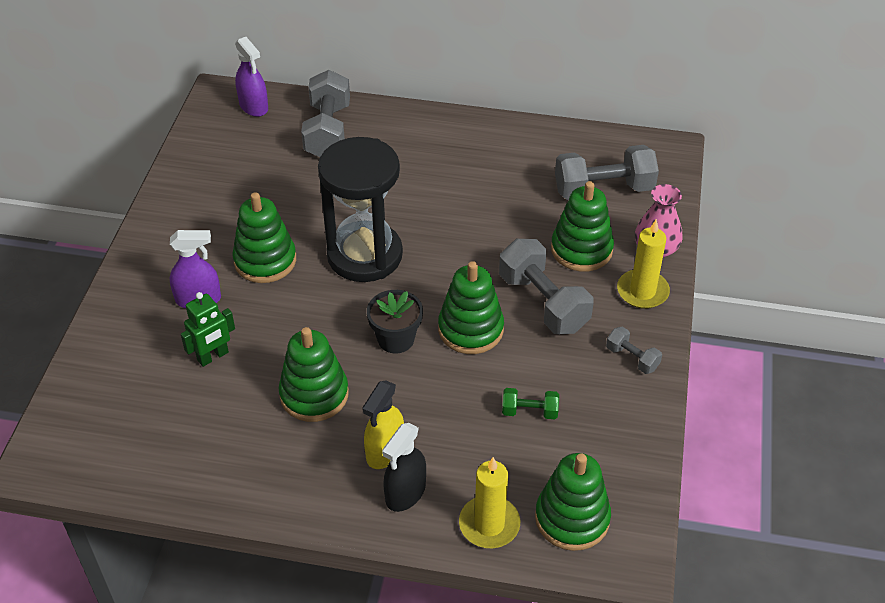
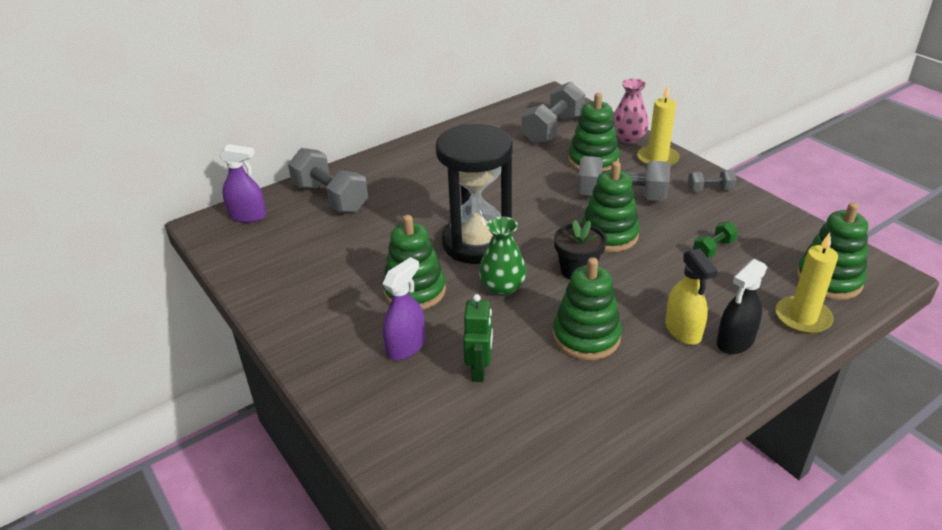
camera: 45 degrees left, 10 degrees down
black spray bottle [382,423,426,512] -> black spray bottle turned 60 degrees clockwise [717,259,767,354]
none -> green vase [479,217,527,296]

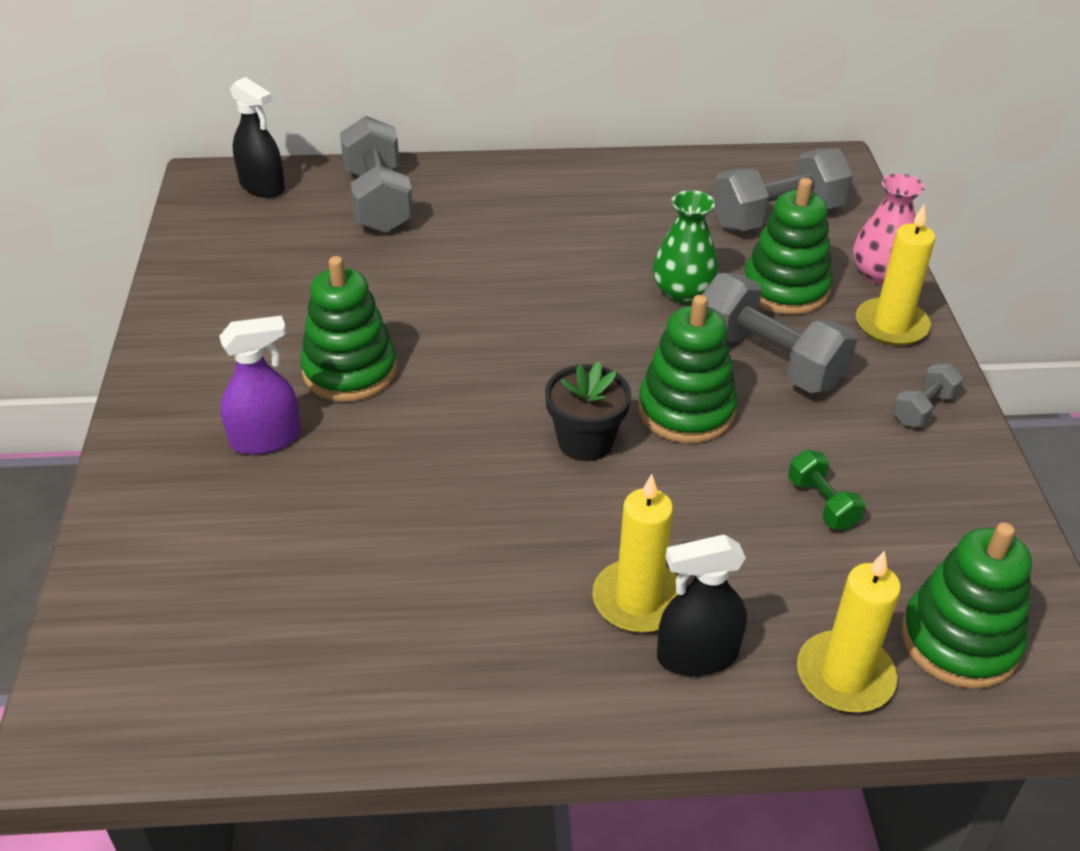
camera: 30 degrees right, 5 degrees up
purple spray bottle [219,144,266,223] -> black spray bottle [230,77,285,198]
black hourglass [435,124,513,264] -> none
green robot [463,294,493,382] -> none
green vase [479,217,527,296] -> green vase moved to [652,190,719,304]
green stacking toy [553,258,622,360] -> none
yellow spray bottle [665,248,718,345] -> yellow candle [592,474,678,633]
grey dumbbell [688,170,736,191] -> grey dumbbell turned 75 degrees counterclockwise [893,363,963,427]
green dumbbell [693,222,738,258] -> green dumbbell turned 75 degrees clockwise [788,450,865,530]

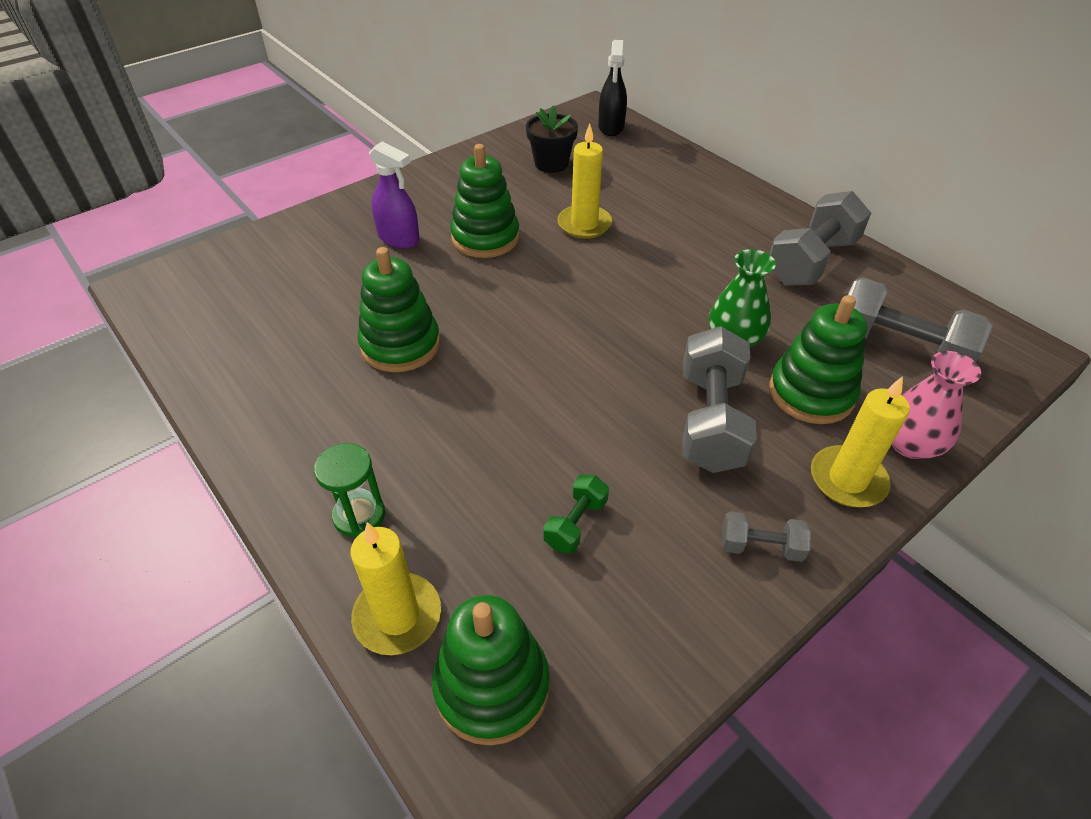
camera: 55 degrees right, 5 degrees up
grey dumbbell [340,116,413,233] -> grey dumbbell moved to [769,191,871,286]
black flower pot [545,362,631,461] -> black flower pot moved to [526,105,578,173]
yellow candle [592,474,678,633] -> yellow candle moved to [557,123,612,239]
green stacking toy [638,295,738,443] -> green stacking toy moved to [358,247,440,372]
black spray bottle [657,535,747,676] -> green hourglass [314,443,385,538]

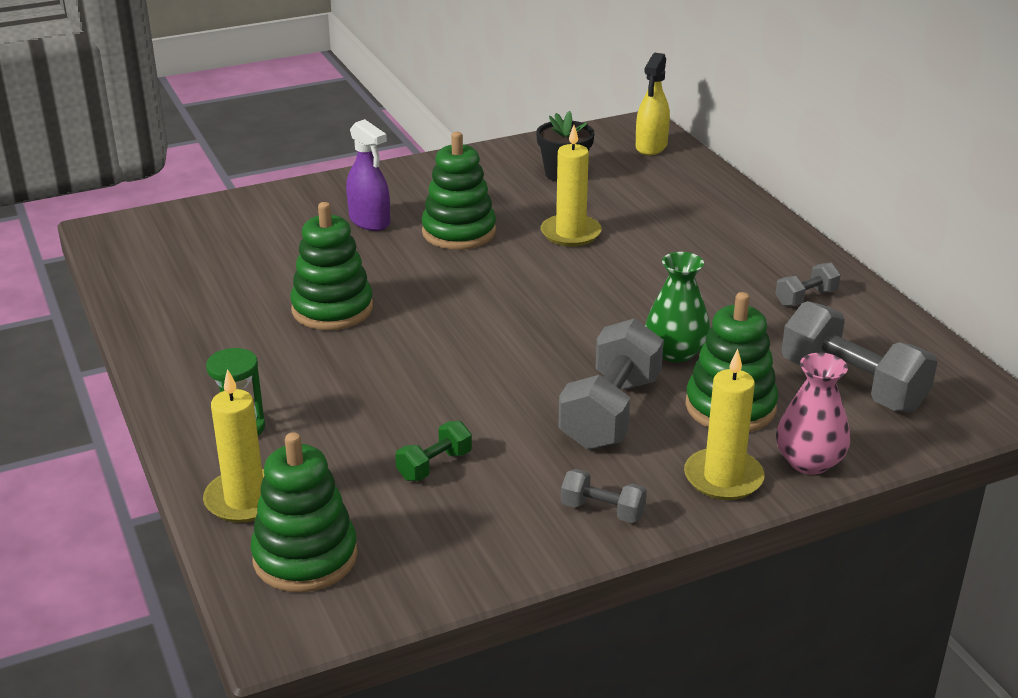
camera: 15 degrees right, 15 degrees down
black spray bottle [598,40,627,136] -> yellow spray bottle [636,53,670,155]
grey dumbbell [769,191,871,286] -> grey dumbbell [775,263,841,307], size x0.50

